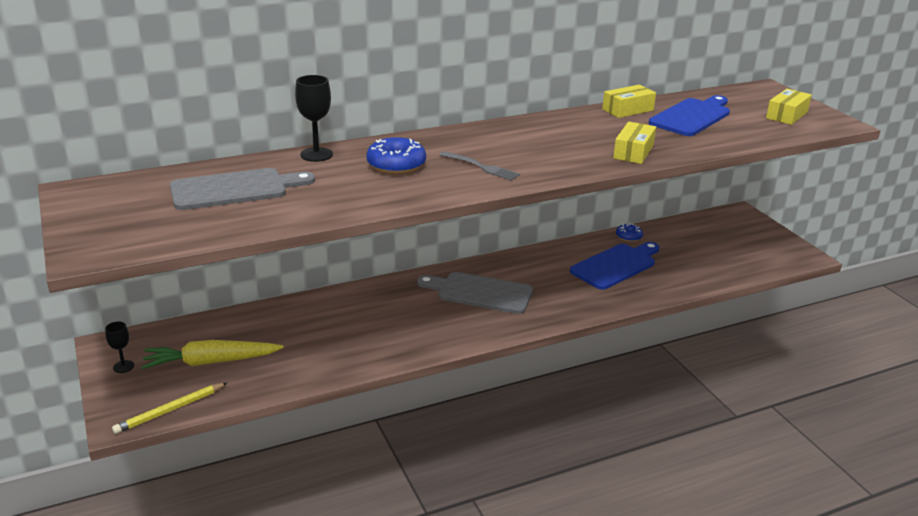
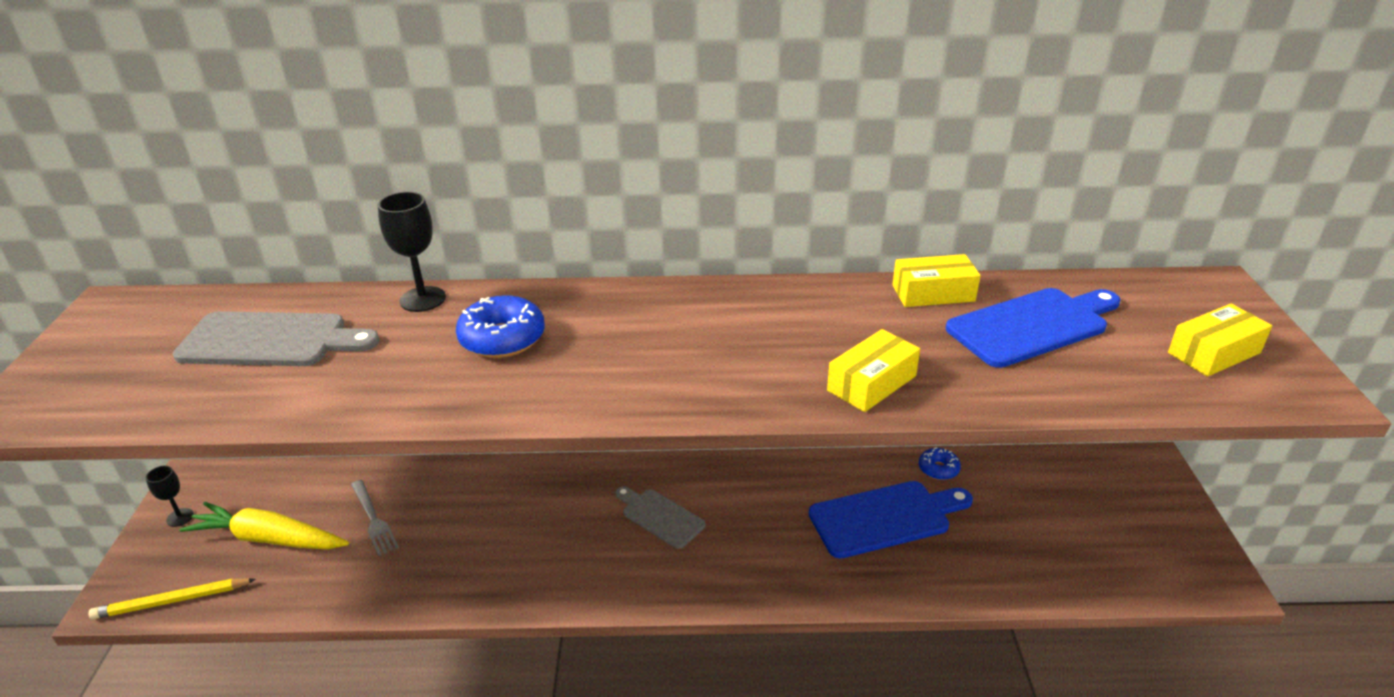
camera: 25 degrees right, 5 degrees up
grey cutting board [417,272,533,314] -> grey cutting board [615,486,706,549], size x0.62
grey fork [439,151,520,181] -> grey fork moved to [351,480,399,556]

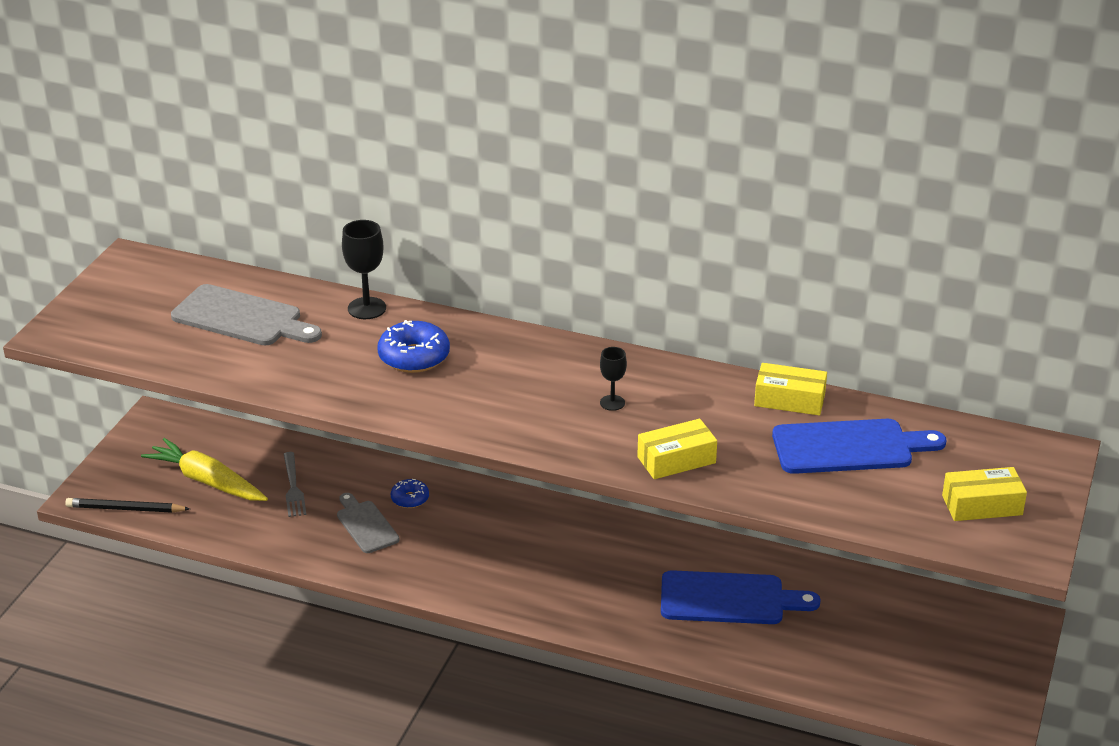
camera: 20 degrees right, 0 degrees up
yellow pencil [88,578,256,620] -> black pencil [65,498,190,513]
black goblet [146,466,194,527] -> black goblet moved to [600,347,627,411]
grey cutting board [615,486,706,549] -> grey cutting board moved to [337,493,400,553]
blue donut [919,447,961,480] -> blue donut moved to [391,479,429,508]

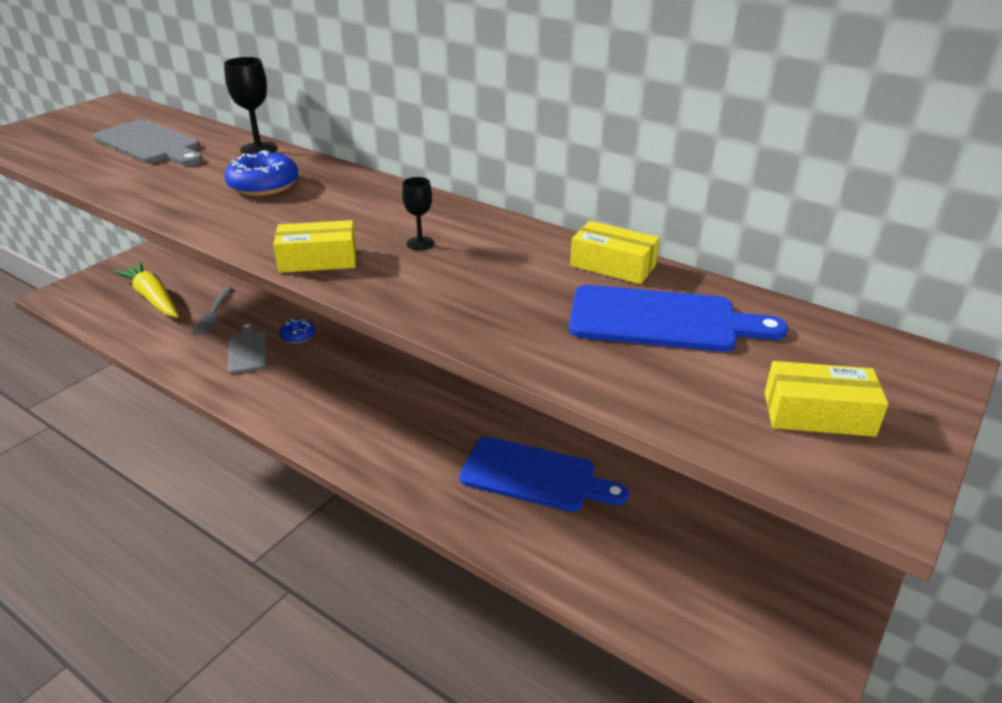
camera: 15 degrees right, 0 degrees up
black pencil [65,498,190,513] -> none
yellow box [637,419,717,479] -> yellow box moved to [273,220,356,273]

